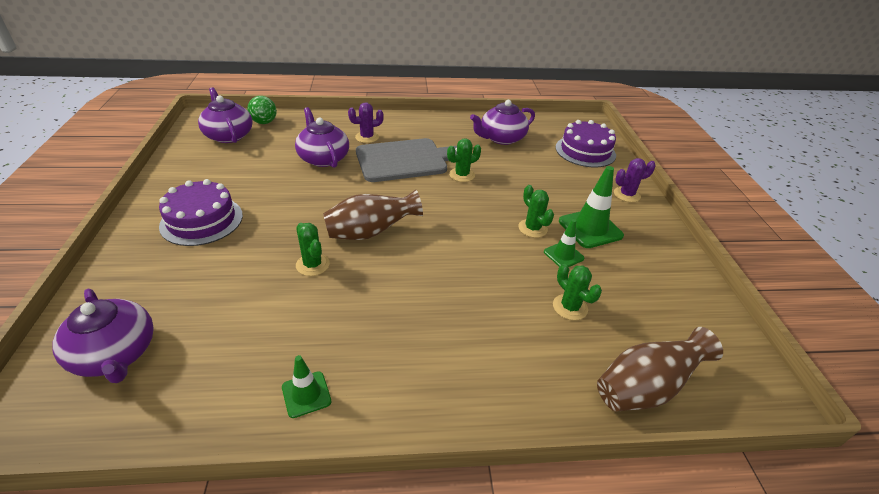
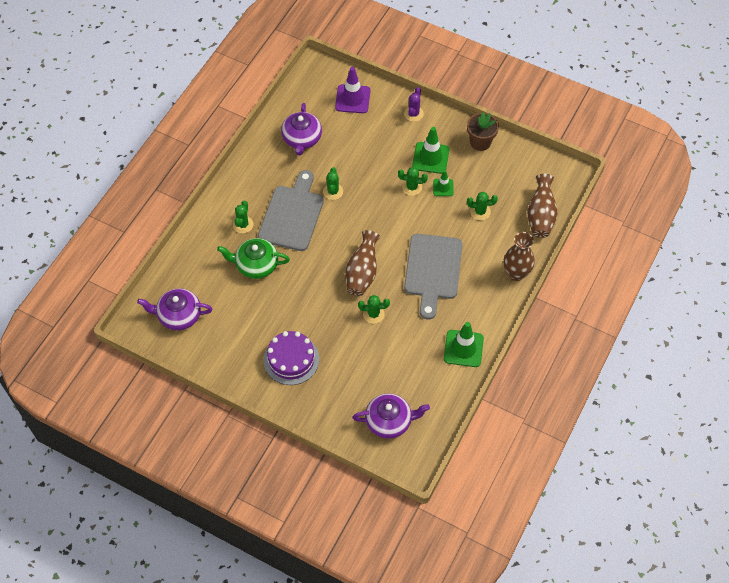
camera: 55 degrees left, 20 degrees up
green ball [247,96,277,124] -> none
green traffic cone [282,355,331,418] -> green traffic cone [444,322,484,367], size x1.71
purple teapot [295,107,349,168] -> green teapot [217,238,290,279]
purple cactus [348,102,384,143] -> green cactus [233,201,253,233]
purple cake [555,120,616,167] -> purple traffic cone [335,67,370,113]
none -> grey cutting board [404,234,463,320]
none -> brown flower pot [467,112,499,151]
none -> brown vase [504,232,535,281]

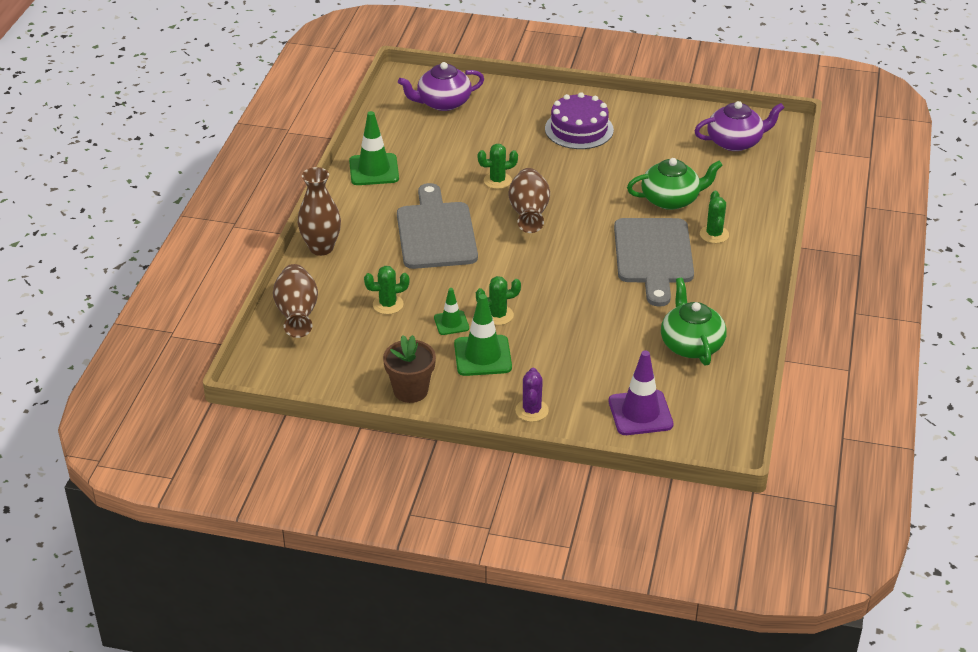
camera: 165 degrees right, 20 degrees down
purple teapot [281,103,322,155] -> green teapot [661,278,727,365]
green cactus [323,167,343,200] -> none

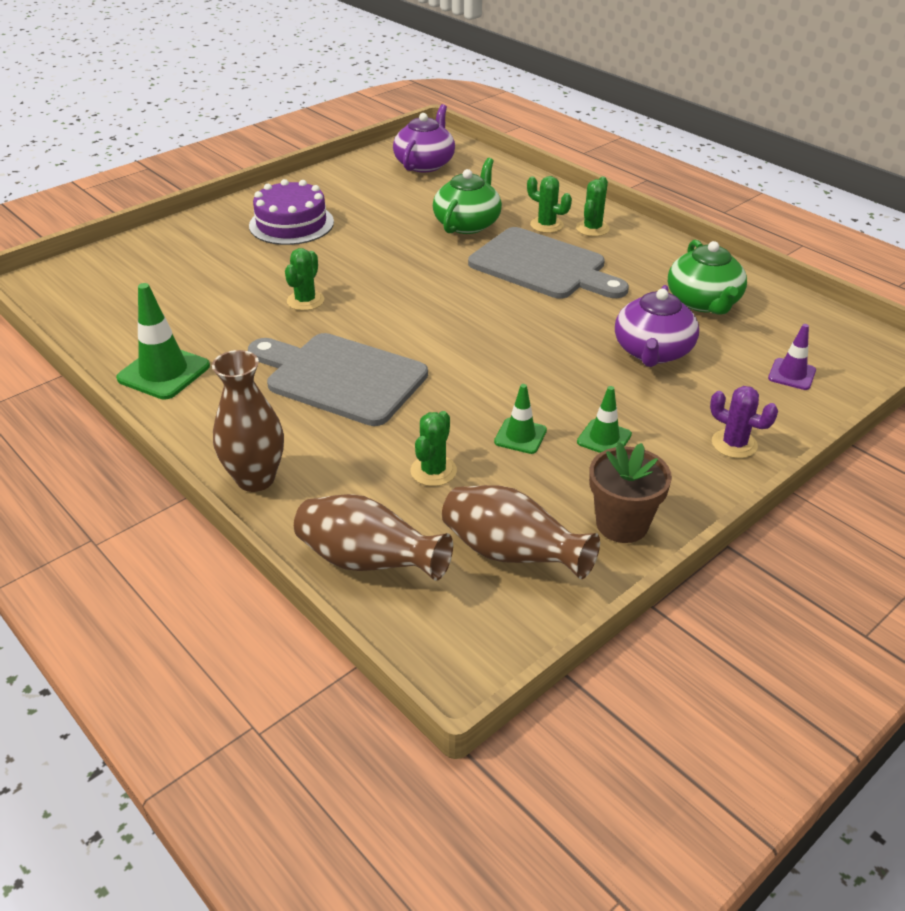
camera: 55 degrees left, 0 degrees up
purple teapot [398,62,484,111] -> purple teapot moved to [615,285,699,367]
green traffic cone [454,294,512,376] -> green traffic cone [577,386,632,453], size x0.58
green cactus [476,276,521,325] -> green cactus moved to [576,176,610,236]
brown vase [509,168,550,233] -> brown vase moved to [442,485,600,579]
purple traffic cone [609,350,673,435] -> purple traffic cone [768,324,816,390], size x0.58
green teapot [661,278,727,365] -> green teapot turned 120 degrees counterclockwise [668,240,747,315]

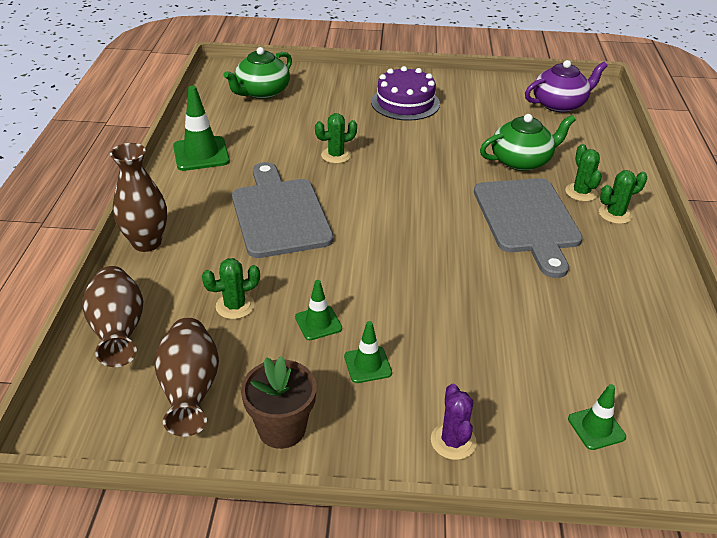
camera: 45 degrees right, 0 degrees up
purple teapot [615,285,699,367] -> none
green teapot [668,240,747,315] -> green teapot moved to [223,47,292,99]
purple traffic cone [768,324,816,390] -> green traffic cone [568,384,626,450]

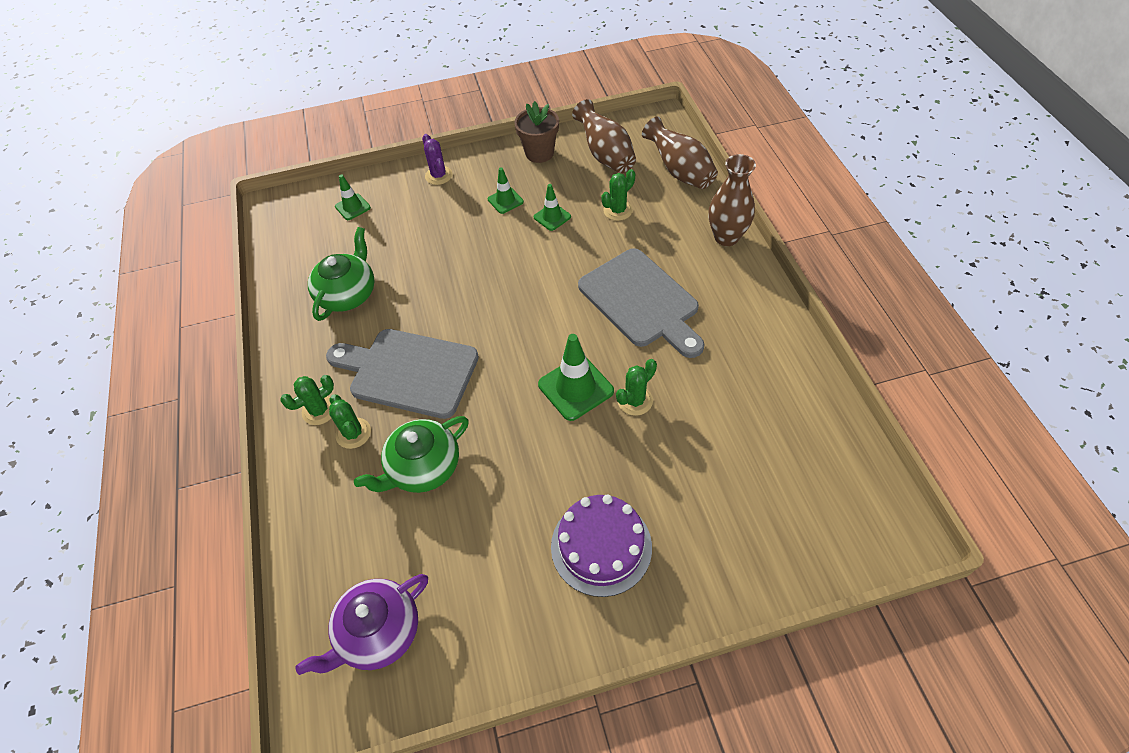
camera: 165 degrees right, 15 degrees up
green traffic cone [173,86,230,171] -> green traffic cone moved to [538,334,614,421]
green teapot [223,47,292,99] -> green teapot moved to [308,227,375,321]
grey cutting board [474,178,583,278] -> grey cutting board turned 45 degrees counterclockwise [326,329,479,419]

